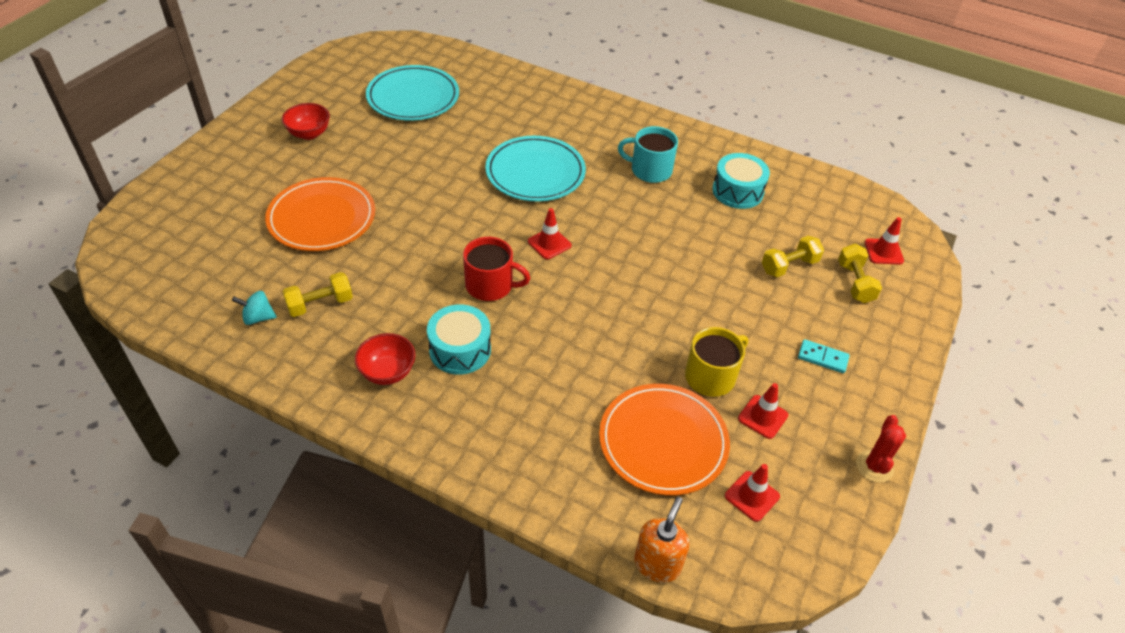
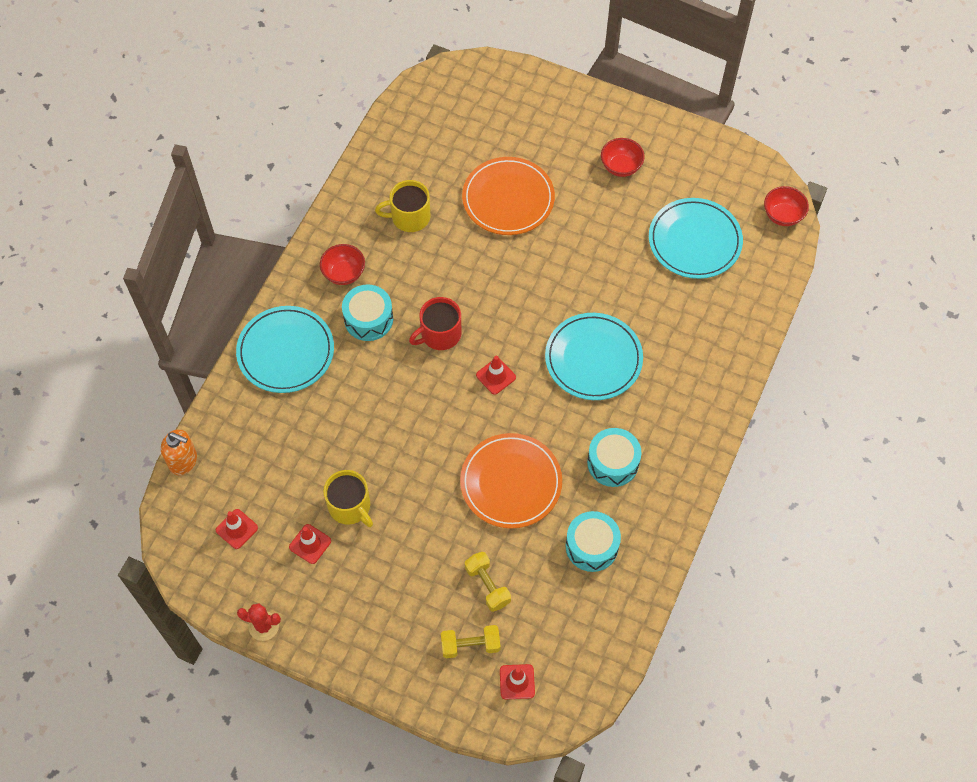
camera: 90 degrees right, 15 degrees up
turquoise spinning top [232,291,277,325] -> none
yellow dumbbell [282,272,353,317] -> yellow mug [375,180,430,232]
red mug [463,237,530,301] -> red mug turned 45 degrees clockwise [409,297,461,350]
orange plate [599,384,730,496] -> orange plate moved to [460,433,562,529]
turquoise mug [618,126,678,183] -> turquoise drum [587,428,642,487]
turquoise domino [798,339,850,373] -> none
none -> turquoise plate [236,306,334,393]
none -> red bowl [764,186,809,226]

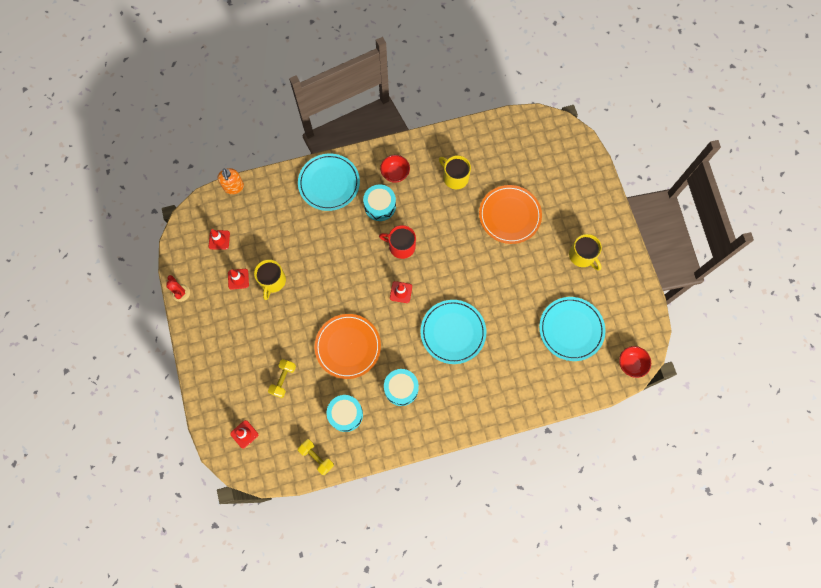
camera: 50 degrees right, 10 degrees up
yellow dumbbell [441,625,501,658] -> yellow dumbbell moved to [298,439,334,475]
red bowl [601,138,645,177] -> yellow mug [569,234,602,271]

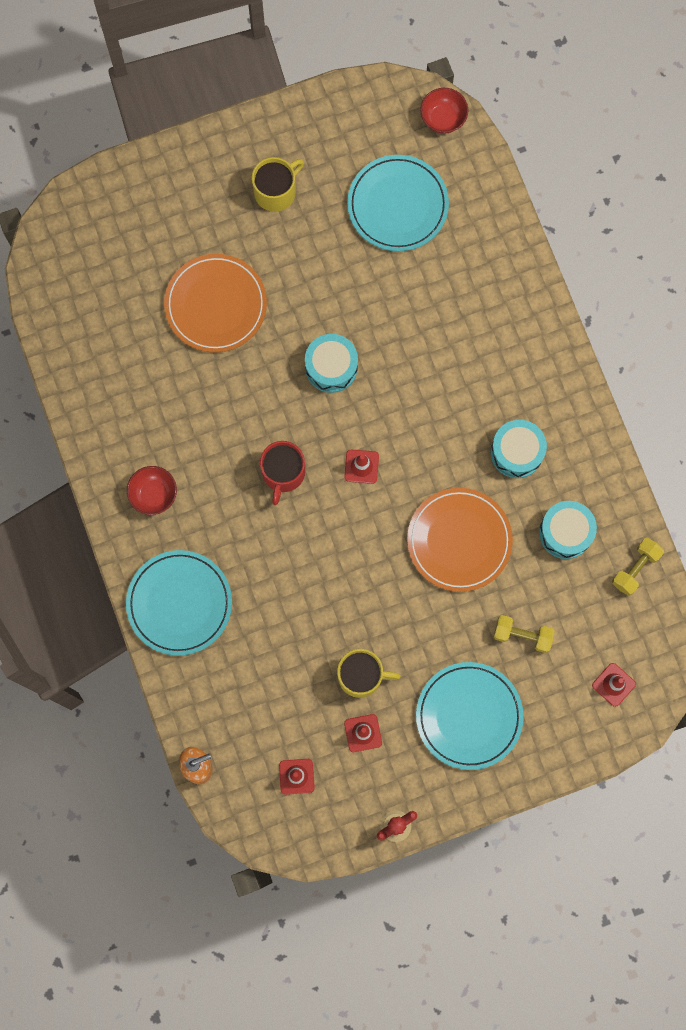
camera: 95 degrees left, 5 degrees up
turquoise drum [363,184,396,221] -> turquoise drum moved to [305,334,358,393]
turquoise plate [420,300,486,364] -> turquoise plate moved to [416,662,524,770]
yellow mug [439,155,471,189] -> none

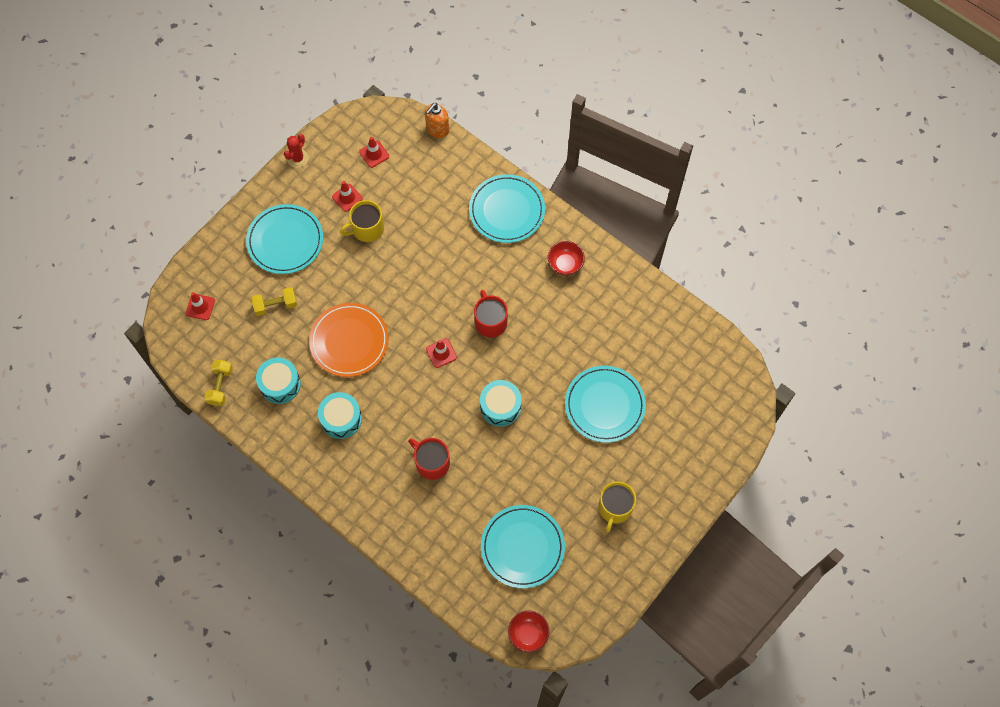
camera: 150 degrees right, 10 degrees down
orange plate [164,254,267,353] -> turquoise plate [565,366,646,443]
none -> red mug [408,438,450,480]

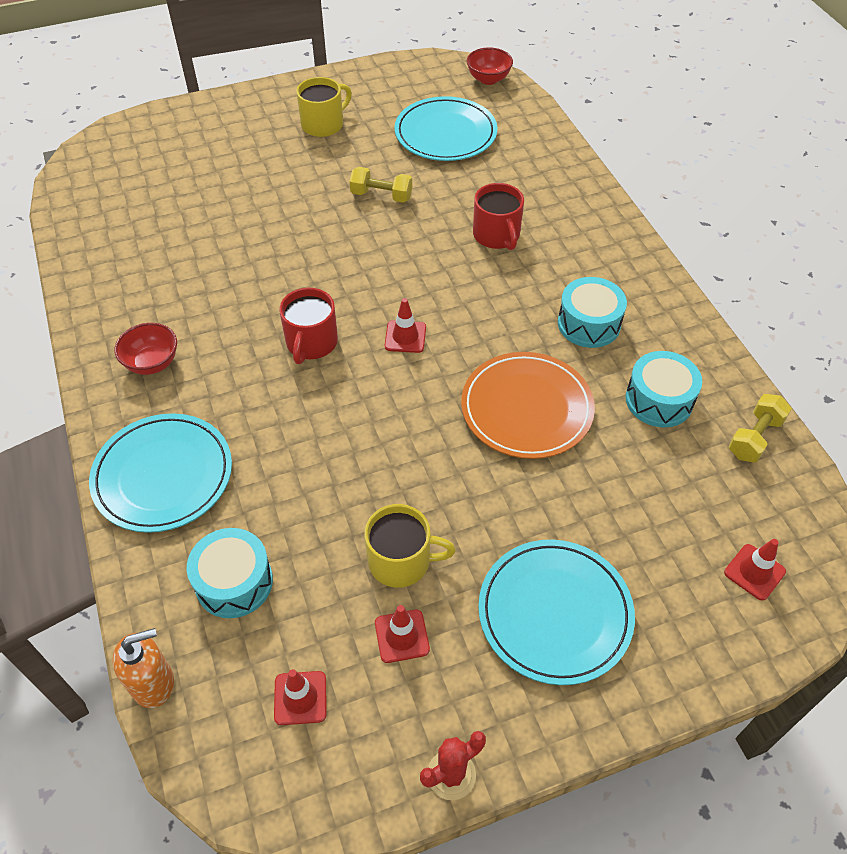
camera: 150 degrees left, 15 degrees down
yellow dumbbell [252,287,297,316] -> yellow dumbbell moved to [349,167,412,203]
turquoise drum [480,380,522,427] -> turquoise drum moved to [187,528,273,618]
turquoise plate [565,366,646,443] -> none

